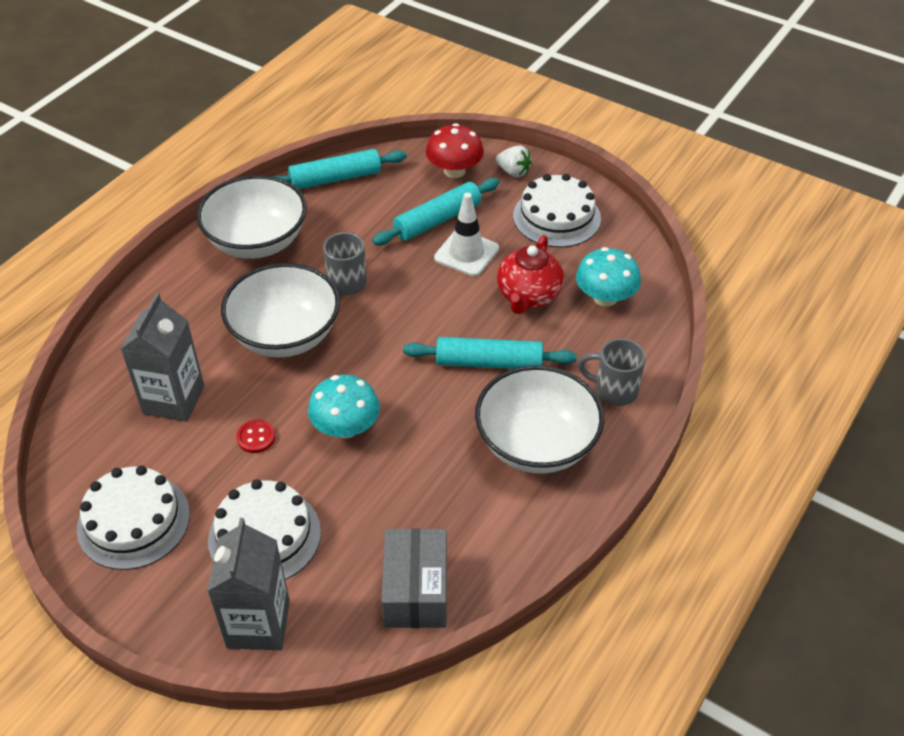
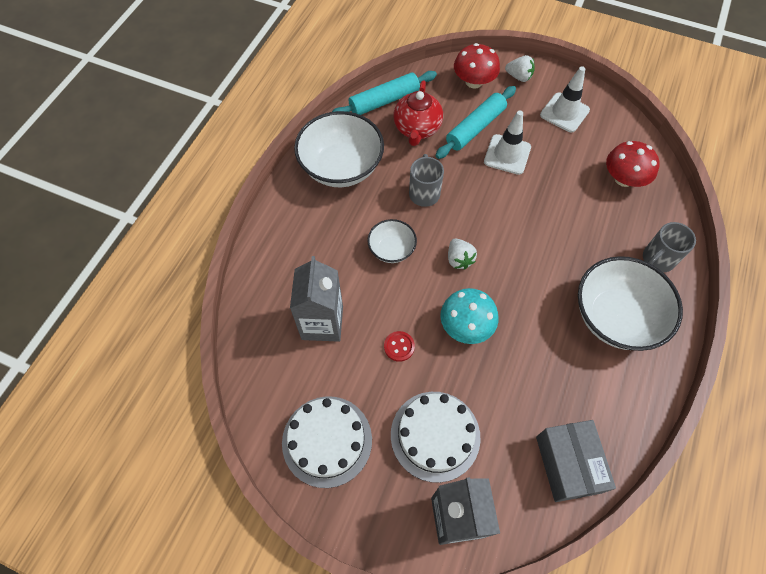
camera: 10 degrees left, 15 degrees up
white bowl [221,263,340,358] -> white bowl [367,219,417,263], size x0.52
turquoise rolling pin [403,337,577,369] -> none
red teapot [497,235,564,314] -> red teapot moved to [393,80,443,146]
white cake [513,174,601,247] -> white traffic cone [540,66,590,132]
turquoise mushroom [576,247,641,307] -> red mushroom [606,141,660,187]
grey mug [578,338,646,406] -> grey mug turned 45 degrees counterclockwise [643,222,696,272]
none -> white strawberry [448,238,477,269]

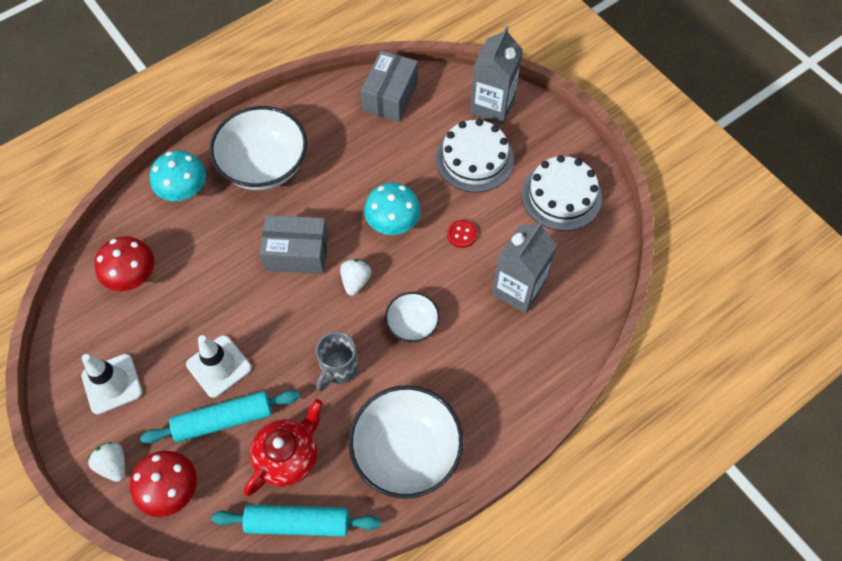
camera: 150 degrees left, 0 degrees up
grey mug [643,222,696,272] -> turquoise mushroom [150,150,206,201]
none -> grey box [259,215,329,274]

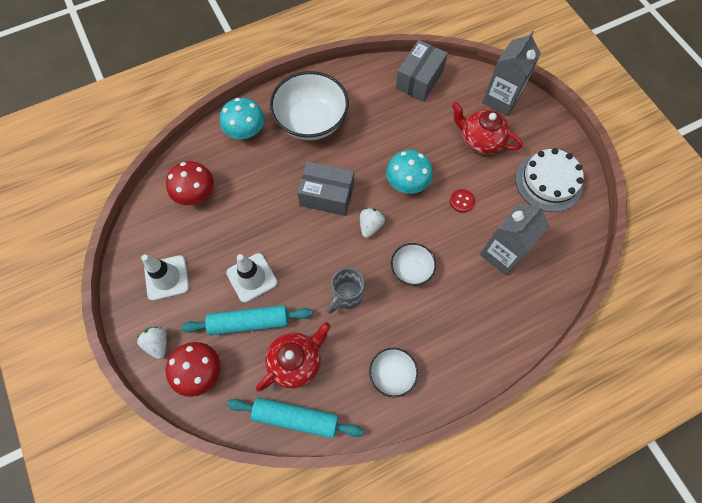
camera: 10 degrees right, 5 degrees up
white bowl [349,386,463,498] -> white bowl [369,348,418,397], size x0.52
white cake [436,119,514,192] -> red teapot [452,102,523,154]

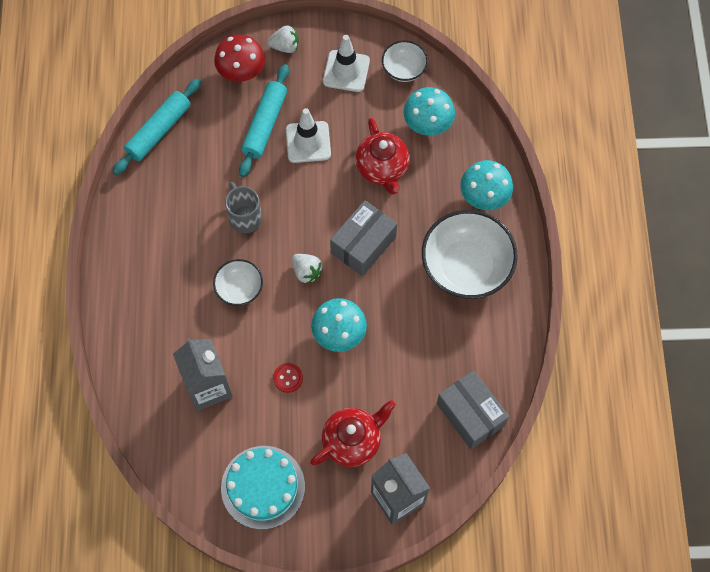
camera: 115 degrees right, 0 degrees up
red mushroom [166,161,214,205] -> turquoise mushroom [404,87,455,136]
red teapot [256,322,331,391] -> red teapot moved to [355,118,410,195]
white bowl [369,348,418,397] -> white bowl moved to [382,40,428,82]
white cake [515,148,584,212] -> turquoise cake [221,446,305,530]

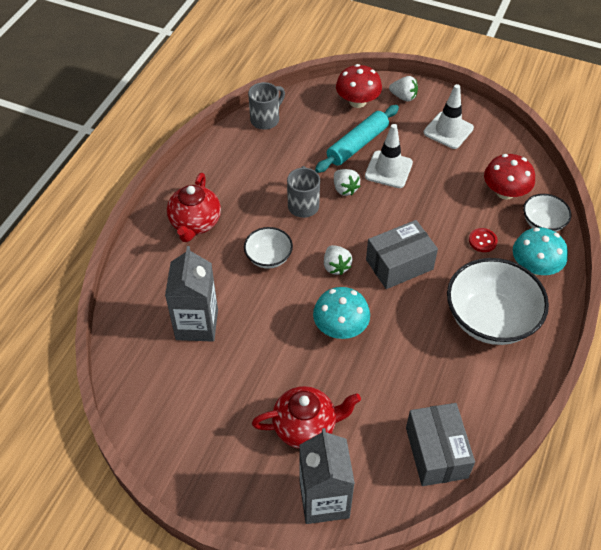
camera: 25 degrees right, 15 degrees down
turquoise rolling pin [112,78,201,175] -> grey mug [248,82,285,130]
turquoise cake [221,446,305,530] -> none
red button [273,363,303,393] -> red button moved to [469,228,498,252]
red teapot [355,118,410,195] -> red teapot moved to [167,173,221,242]
white bowl [382,40,428,82] -> white bowl moved to [523,194,572,232]
turquoise mushroom [404,87,455,136] -> red mushroom [484,154,535,200]
none -> white strawberry [334,169,361,196]

